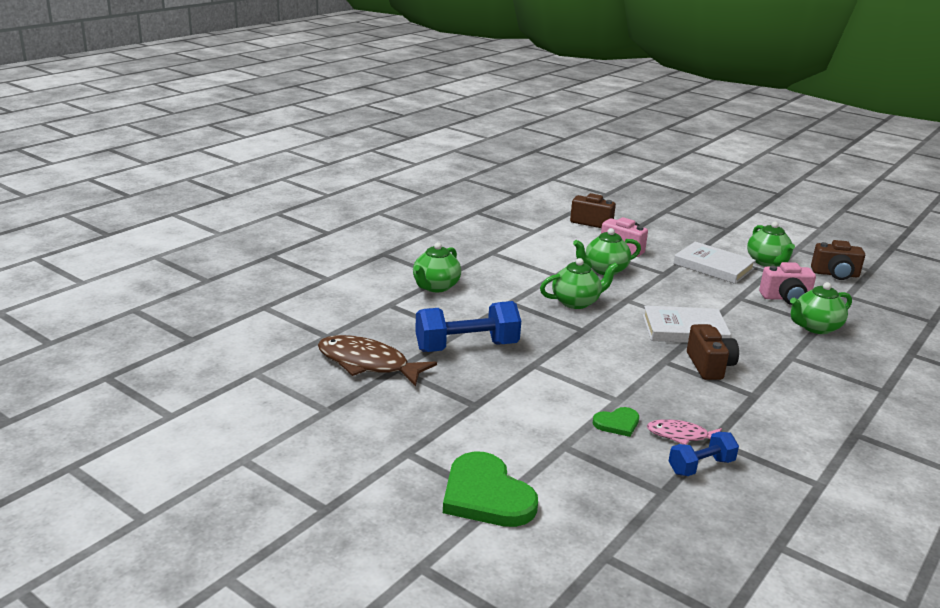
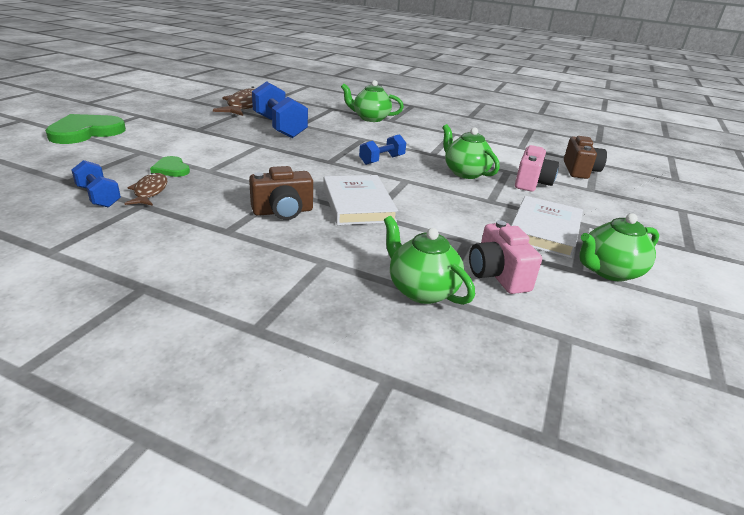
camera: 75 degrees right, 5 degrees up
green teapot [540,258,619,309] -> blue dumbbell [359,134,406,165]
pink fish [647,419,722,445] -> brown fish [124,173,167,206]
brown camera [811,240,865,280] -> none

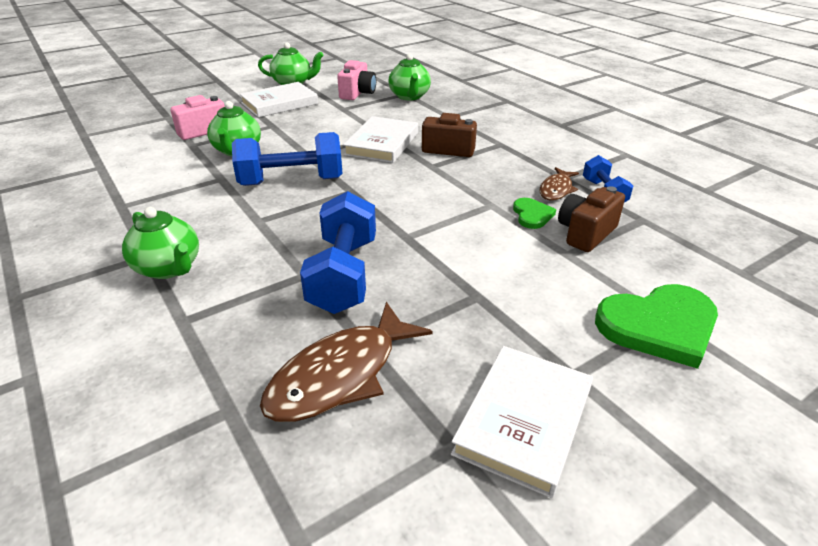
camera: 145 degrees left, 5 degrees up
blue dumbbell [359,134,406,165] -> blue dumbbell [232,132,342,186], size x1.76
brown camera [564,136,607,179] -> brown camera moved to [558,186,625,252]
none -> white book [451,346,593,498]

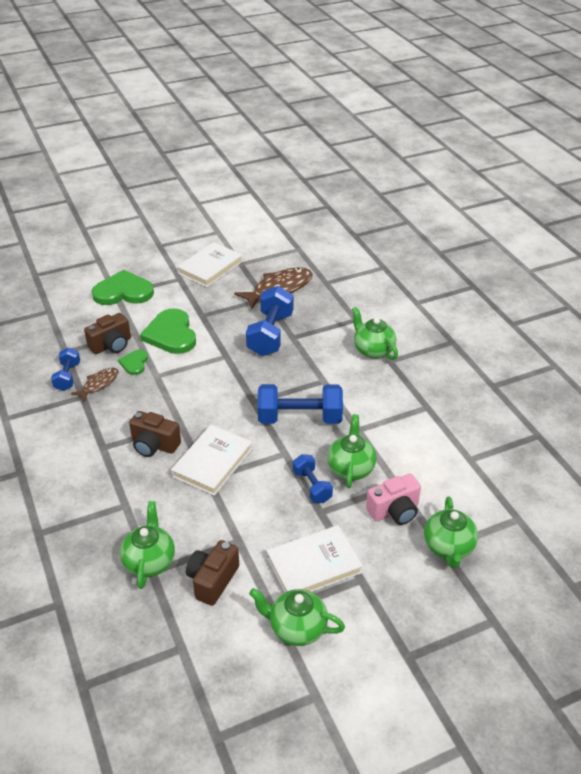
camera: 170 degrees left, 5 degrees up
pink camera [337,60,376,100] -> brown camera [186,540,239,606]
none -> green heart [140,308,196,354]
none -> blue dumbbell [293,454,333,503]
none -> green teapot [424,497,478,568]

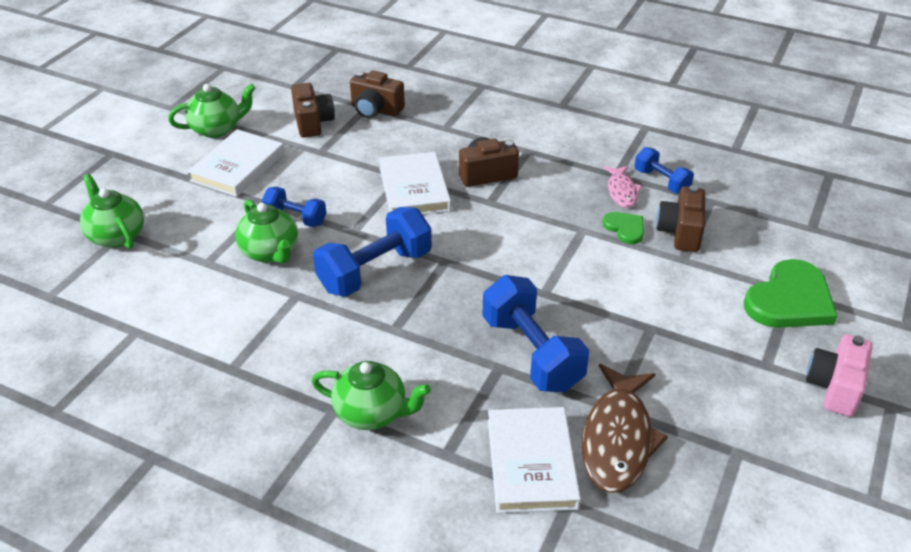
camera: 140 degrees right, 0 degrees up
brown fish [71,368,119,402] -> pink fish [603,166,642,208]
green teapot [120,501,175,589] -> brown camera [350,70,405,118]
green heart [140,308,196,354] -> none
white book [177,242,243,287] -> white book moved to [488,407,581,513]
pink camera [366,474,421,525] -> pink camera moved to [806,334,873,417]

